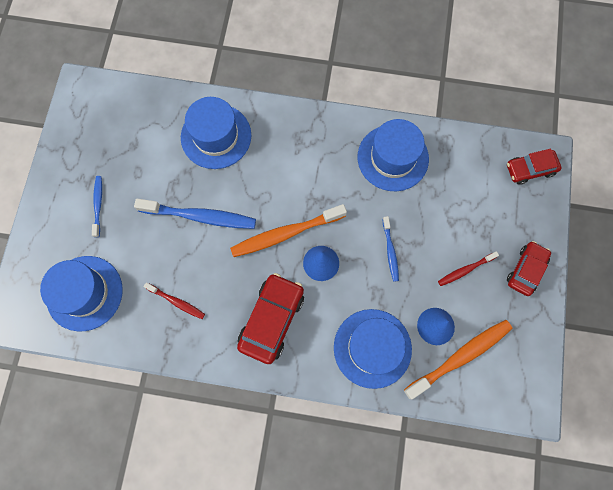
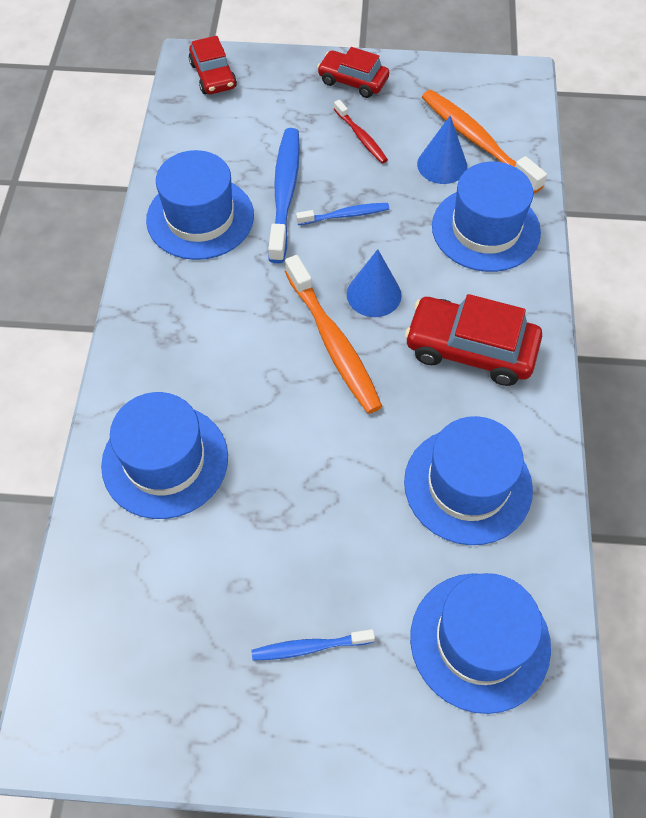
camera: 95 degrees left, 15 degrees down
blue toothbrush [134,199,256,229] -> blue toothbrush moved to [268,128,300,263]
red toothbrush [144,283,205,319] -> blue hat [404,416,533,545]

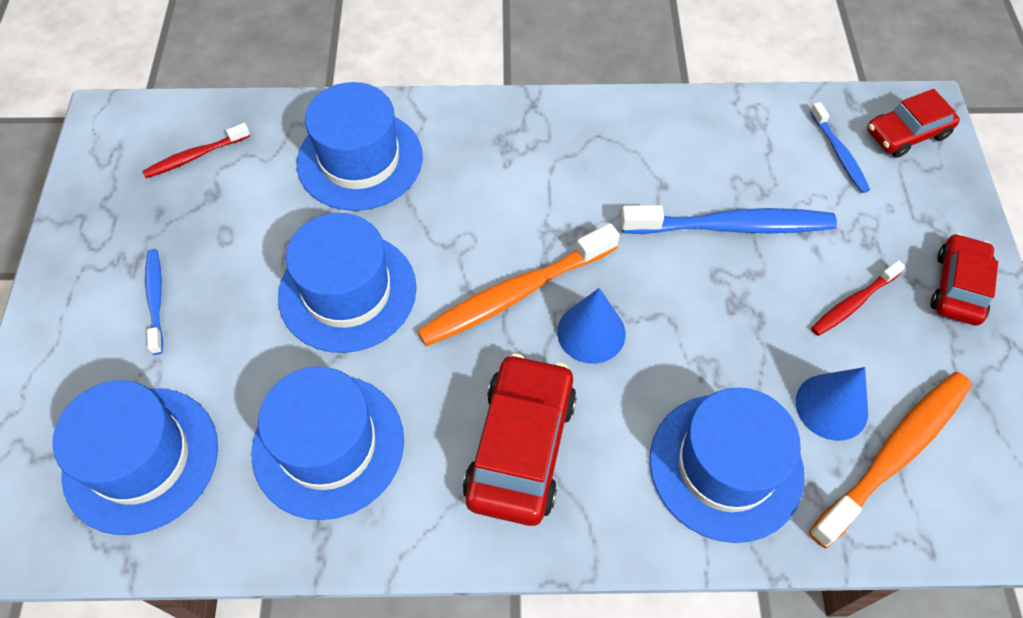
camera: 85 degrees right, 0 degrees up
blue hat [146,150,254,260] -> blue hat moved to [278,213,417,353]
blue toothbrush [296,203,389,225] -> blue toothbrush moved to [810,102,870,193]
none -> red toothbrush [143,123,250,178]

